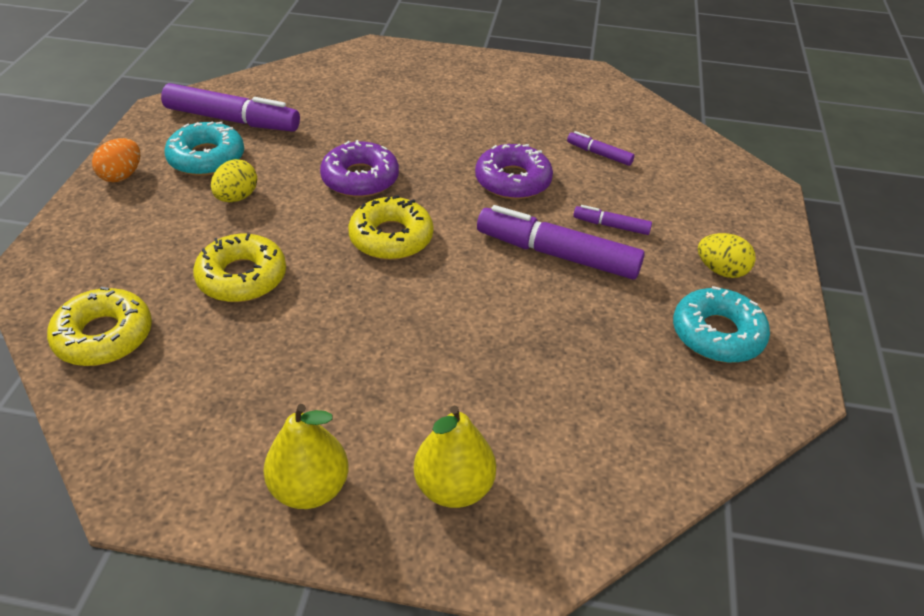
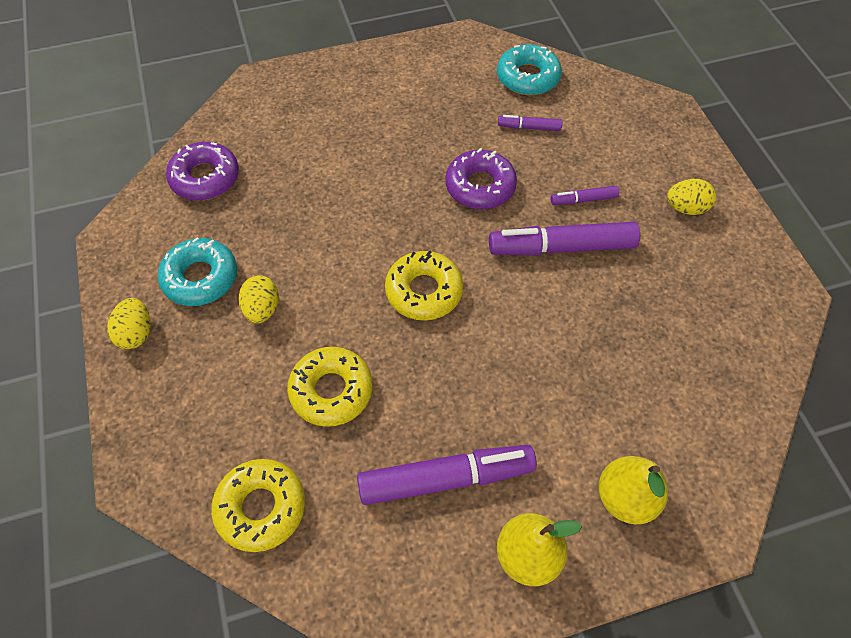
camera: 25 degrees left, 15 degrees up
orange egg [92,138,140,182] -> yellow egg [107,298,151,349]
purple marker [161,83,300,132] -> purple marker moved to [357,445,537,505]
purple donut [320,140,399,197] -> purple donut moved to [166,142,239,201]
turquoise donut [673,286,770,363] -> turquoise donut moved to [497,44,562,95]

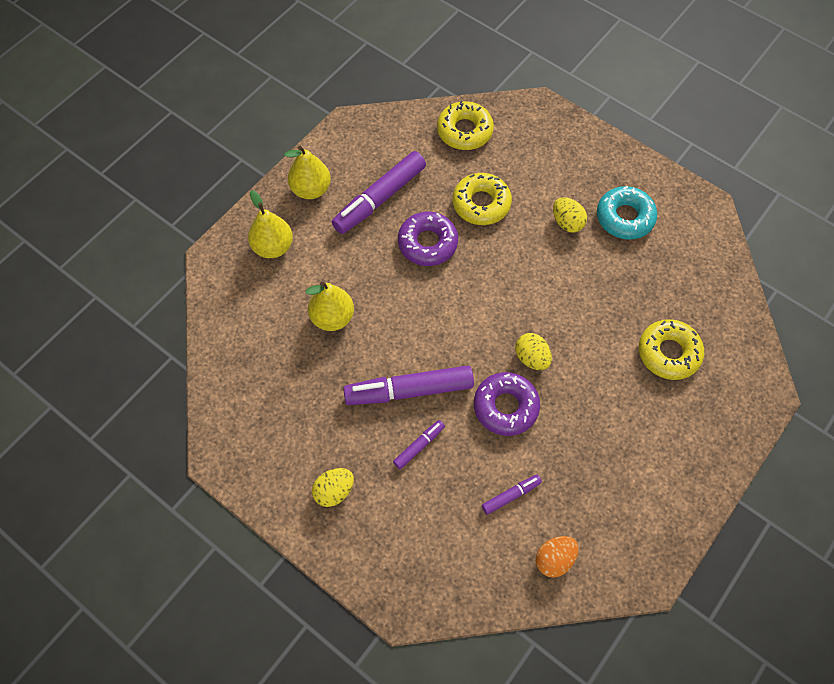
camera: 145 degrees right, 5 degrees up
yellow egg [107,298,151,349] -> yellow egg moved to [515,333,552,370]
purple donut [166,142,239,201] -> purple donut moved to [398,212,458,266]
yellow donut [385,250,463,321] -> yellow donut moved to [639,319,704,380]
purple marker [489,222,640,255] -> purple marker turned 150 degrees counterclockwise [343,366,474,405]
turquoise donut [497,44,562,95] -> orange egg [536,536,579,578]
none -> yellow pear [306,281,354,331]

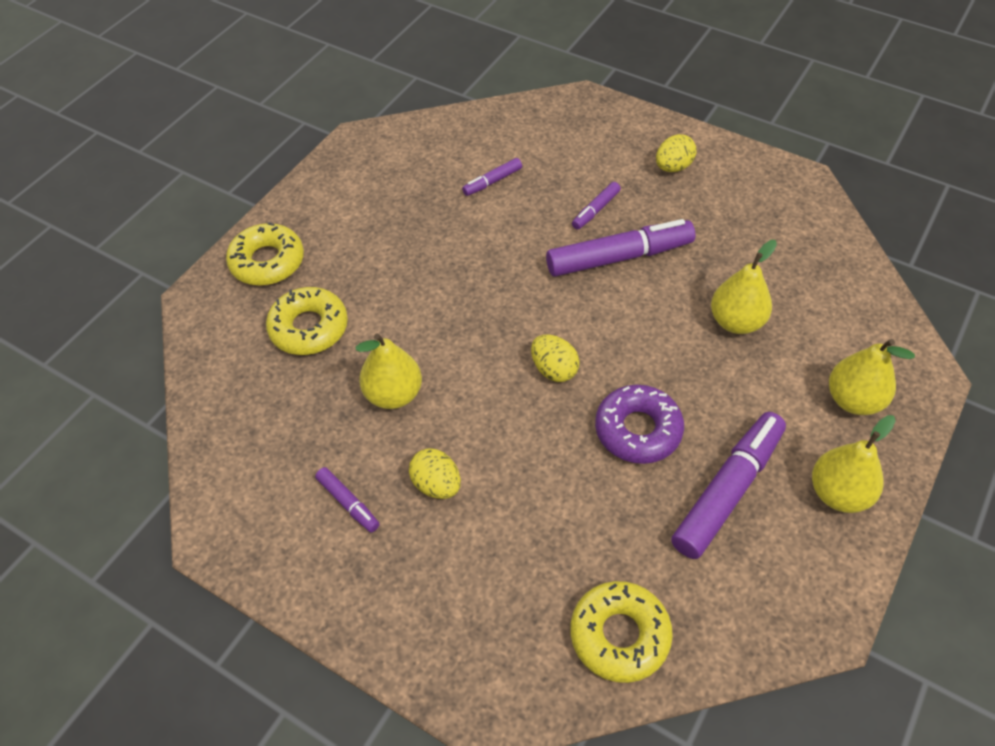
camera: 175 degrees right, 10 degrees down
yellow donut [453,173,512,225] -> yellow donut moved to [226,222,304,286]
purple donut [474,372,540,436] -> none
yellow egg [515,333,552,370] -> yellow egg moved to [531,335,579,382]
orange egg [536,536,579,578] -> none
turquoise donut [597,186,657,239] -> purple marker [315,467,380,532]
none -> yellow pear [356,333,422,409]

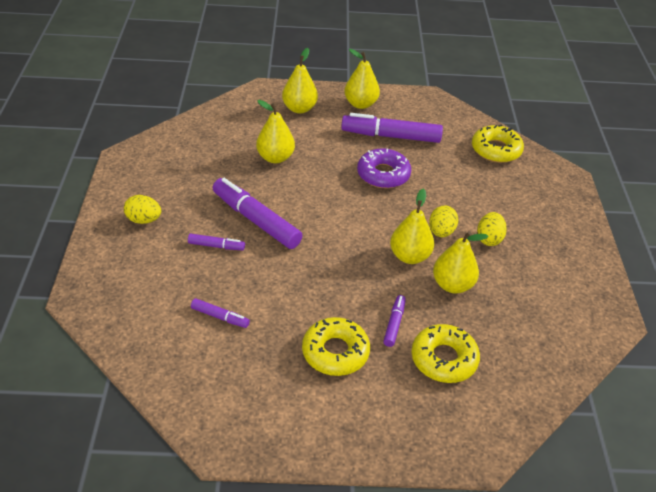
camera: 125 degrees left, 10 degrees down
yellow donut [226,222,304,286] -> yellow donut moved to [302,317,370,376]
purple marker [315,467,380,532] -> purple marker moved to [383,295,406,347]
yellow egg [531,335,579,382] -> yellow egg moved to [429,205,458,237]
none -> yellow pear [390,188,434,264]

